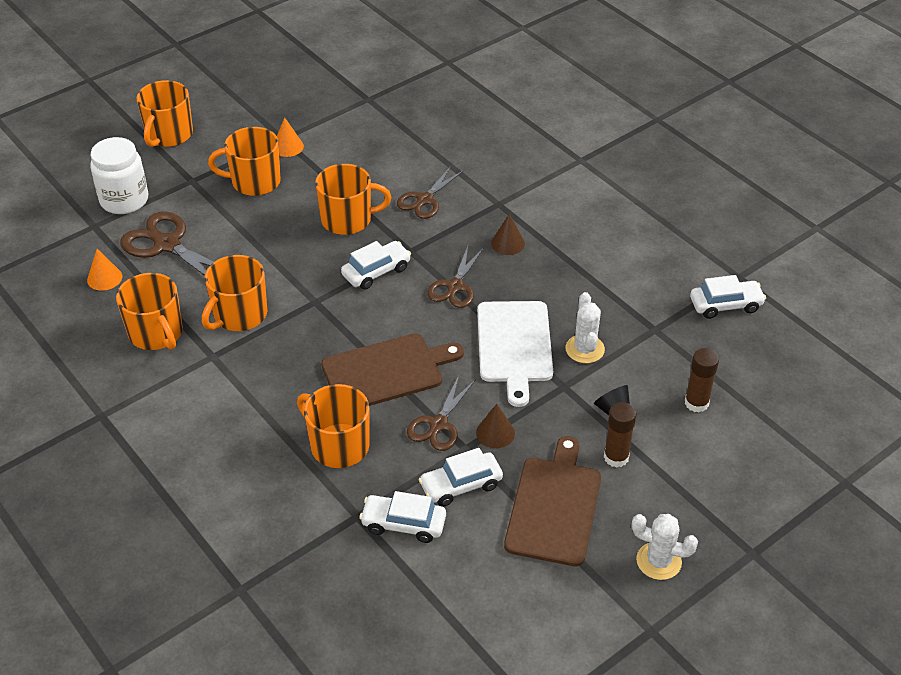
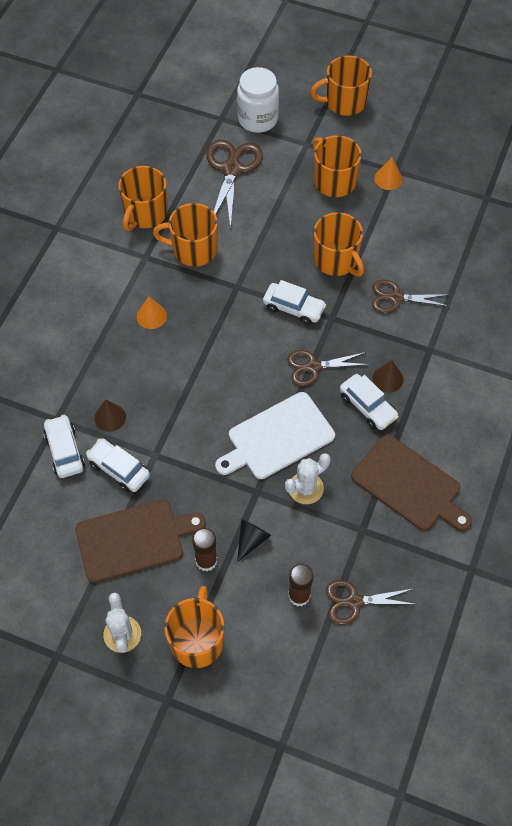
camera: 60 degrees right, 15 degrees up
orange cone [87,249,122,291] -> orange cone moved to [137,296,167,329]
orange mug [297,384,370,468] -> orange mug moved to [164,586,224,668]
brown cutting board [321,333,464,406] -> brown cutting board moved to [351,435,472,531]
brown scissors [407,376,476,451] -> brown scissors moved to [326,580,415,625]
brown cone [476,404,515,448] -> brown cone moved to [94,400,126,432]
white car [690,275,766,319] -> white car moved to [340,374,399,430]

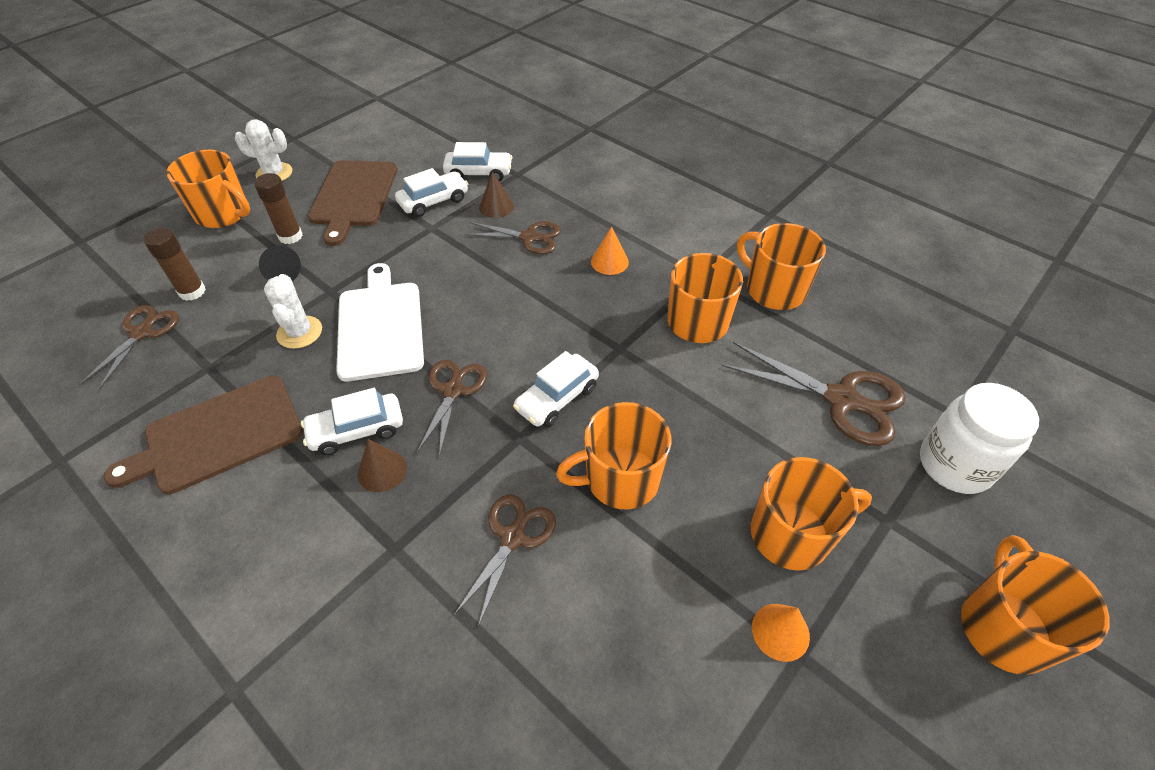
camera: 110 degrees right, 10 degrees down
none -> brown scissors [464,221,561,254]

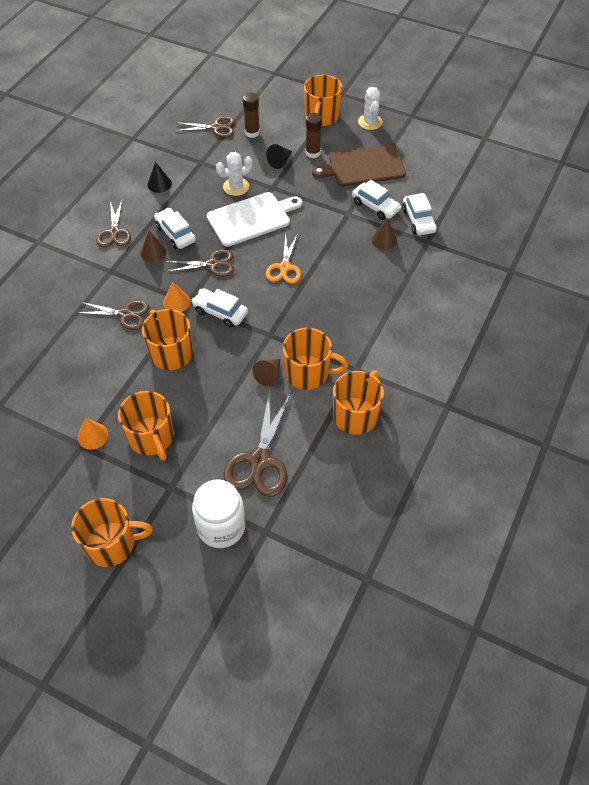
camera: 75 degrees right, 5 degrees up
brown cutting board [104,375,303,494] -> black cone [147,162,172,193]
brown scissors [464,221,561,254] -> brown scissors moved to [97,201,131,247]
orange cone [591,226,629,275] -> orange cone moved to [163,282,190,312]
none -> brown cone [252,359,280,387]
none -> orange scissors [266,233,301,284]

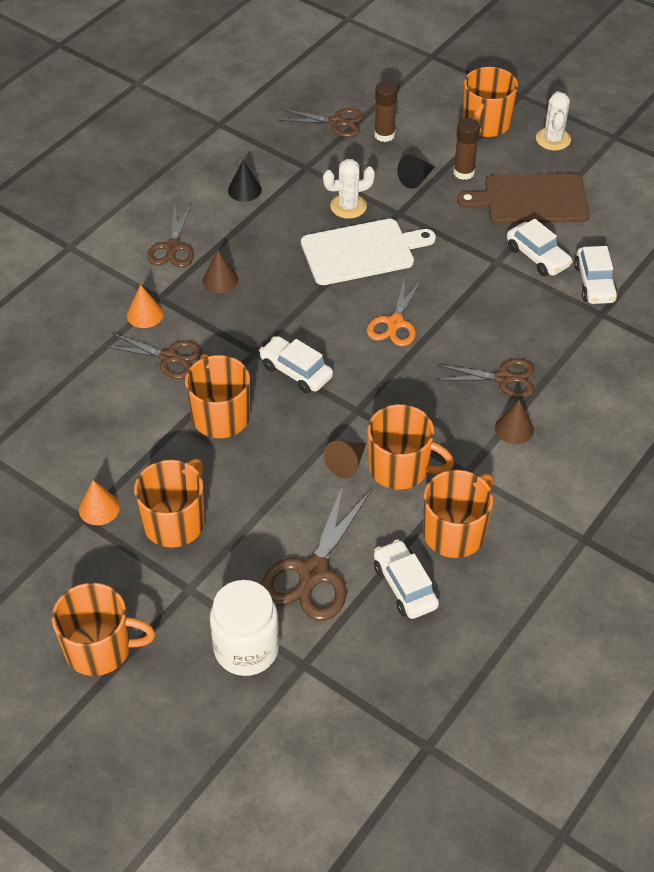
camera: 10 degrees right, 5 degrees down
orange mug [118,391,174,461] -> orange mug turned 135 degrees counterclockwise [134,459,205,548]
white car [154,208,196,249] -> white car moved to [374,539,439,619]
orange cone [163,282,190,312] -> orange cone moved to [127,285,163,328]
brown scissors [166,250,234,277] -> brown scissors moved to [436,359,534,398]
brown cone [371,219,397,250] -> brown cone moved to [495,400,534,444]

